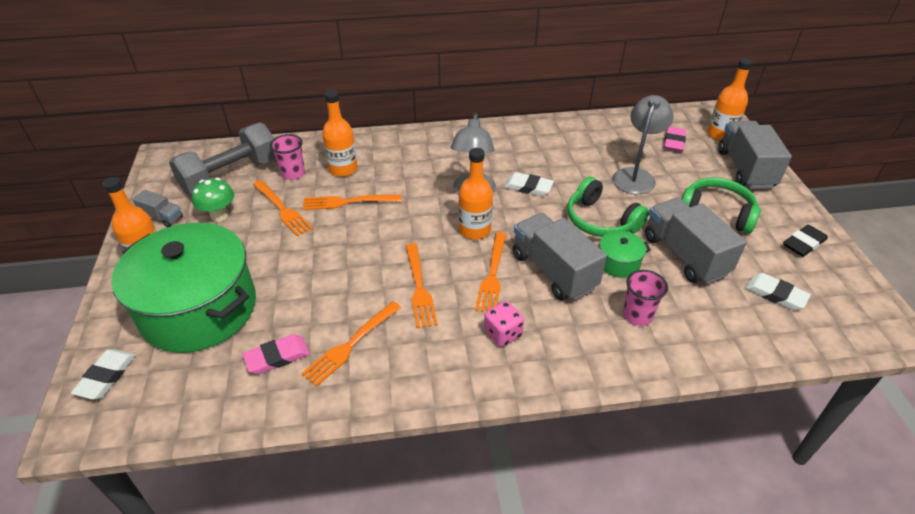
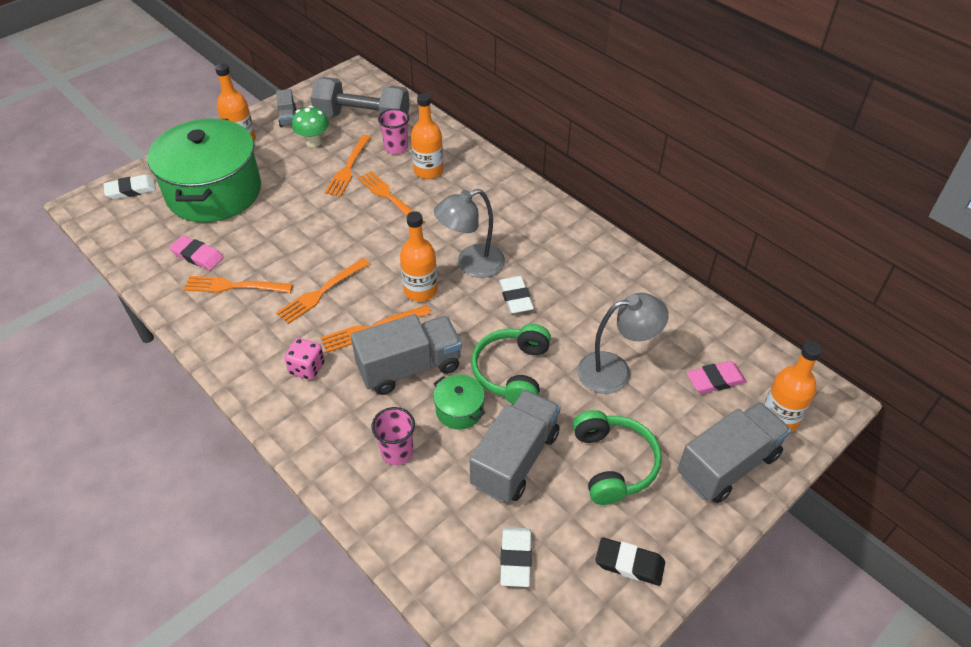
camera: 55 degrees right, 5 degrees up
grey truck [513,213,607,300] -> grey truck turned 45 degrees clockwise [351,314,462,395]

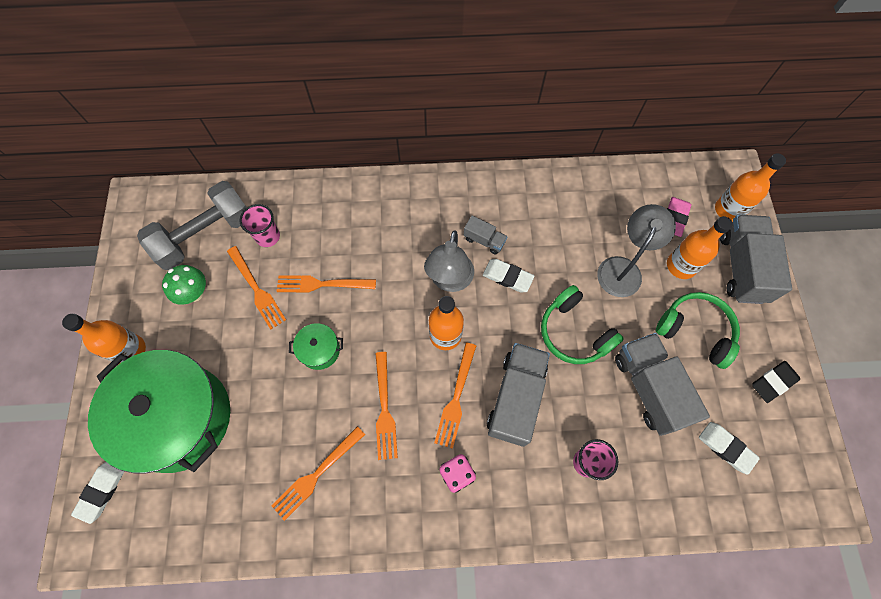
camera: 50 degrees left, 20 degrees up
pink eraser [169,236,223,270] -> none
grey truck [276,89,296,127] -> grey truck moved to [464,215,507,255]
orange bottle [411,93,443,179] -> orange bottle moved to [667,216,733,279]
green pot [433,375,485,430] -> green pot moved to [289,323,343,370]

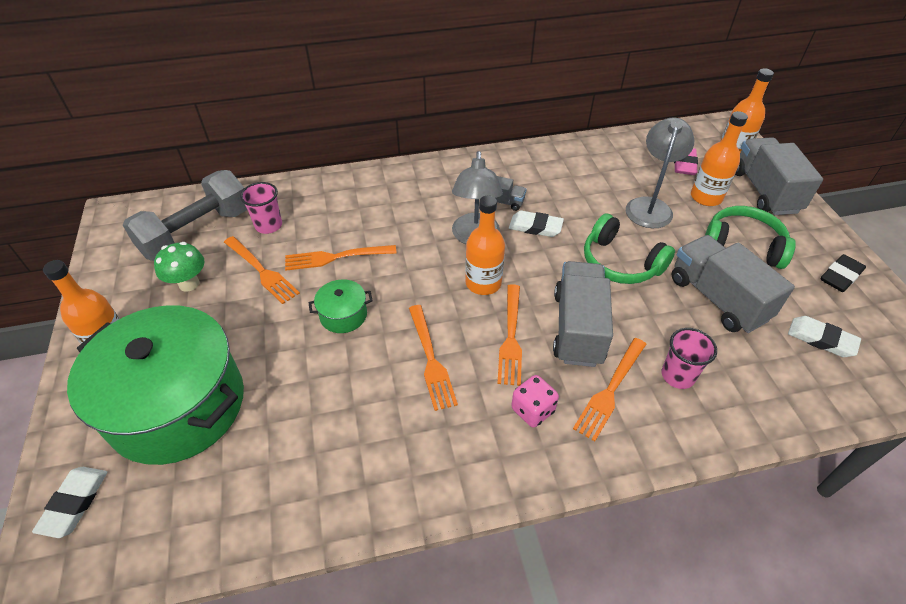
camera: 10 degrees left, 20 degrees down
orange fork [271,426,365,521] -> orange fork moved to [573,338,646,441]

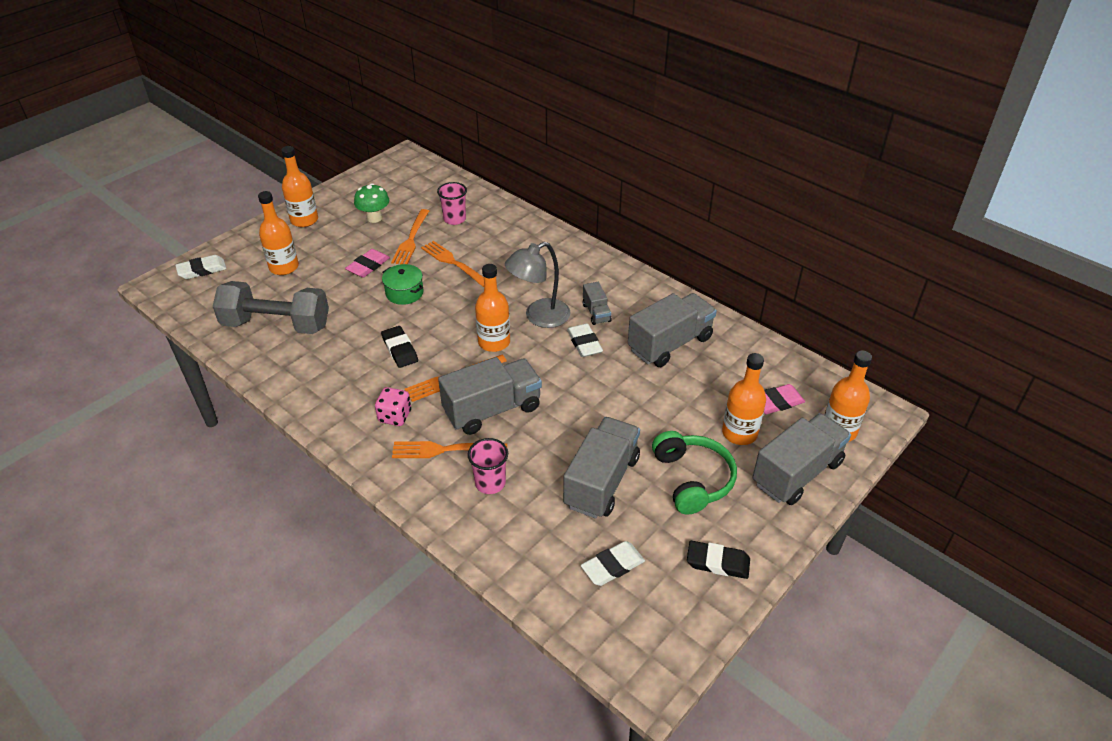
camera: 55 degrees right, 5 degrees down
green pot [67,305,244,465] -> orange bottle [258,191,299,275]
grey dumbbell [123,170,247,261] -> grey dumbbell moved to [213,281,329,334]
orange fork [409,305,458,411] -> black eraser [381,326,418,368]
green headphones [584,213,675,284] -> none
grey lamp [626,117,694,228] -> none
white eraser [788,316,861,357] -> white eraser turned 60 degrees clockwise [581,541,645,586]
none -> pink eraser [345,249,390,278]
none -> grey truck [628,293,717,367]

